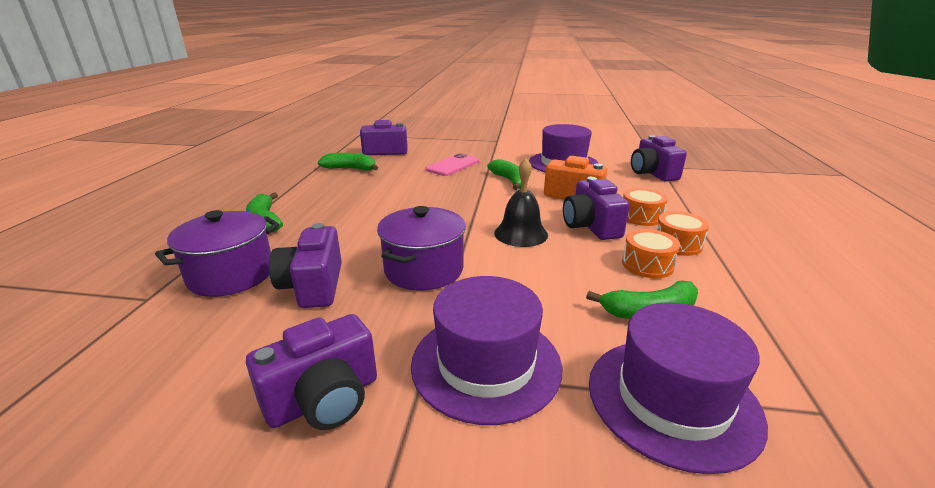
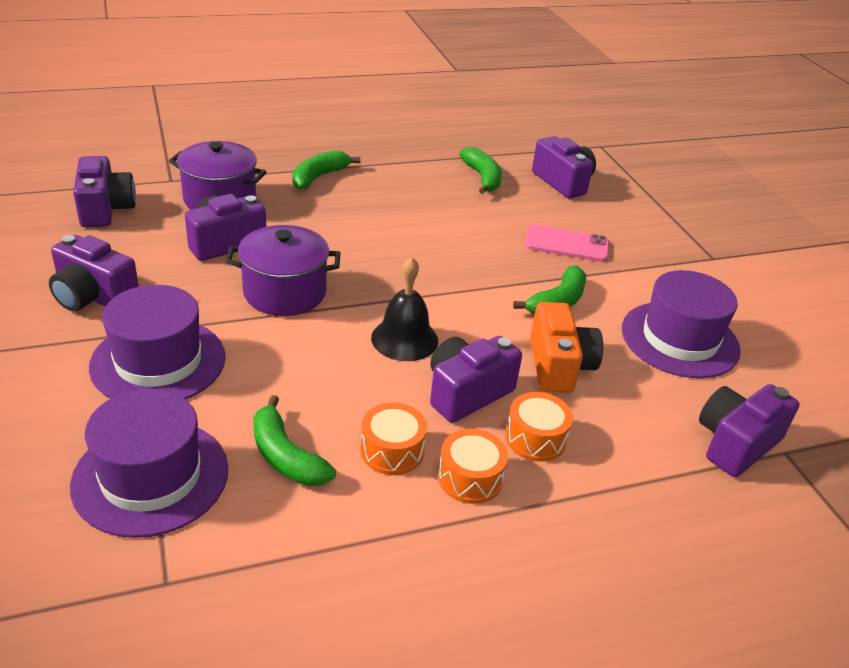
camera: 60 degrees right, 10 degrees up
none -> purple camera [73,156,136,227]

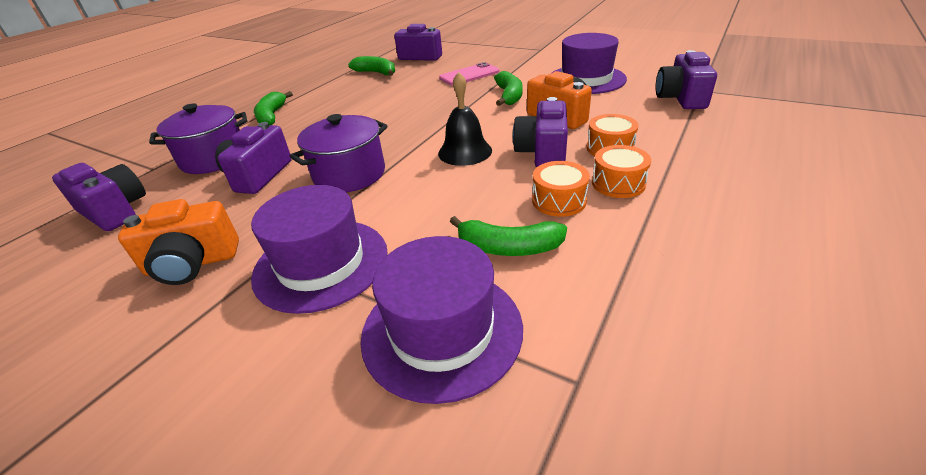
camera: 35 degrees left, 0 degrees up
purple camera [49,235,139,311] -> orange camera [118,199,239,285]

